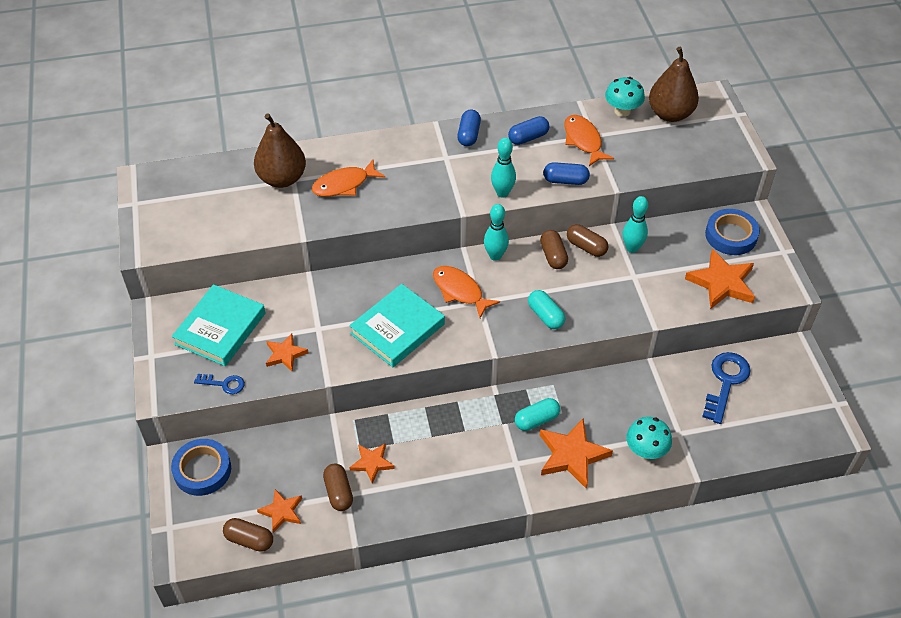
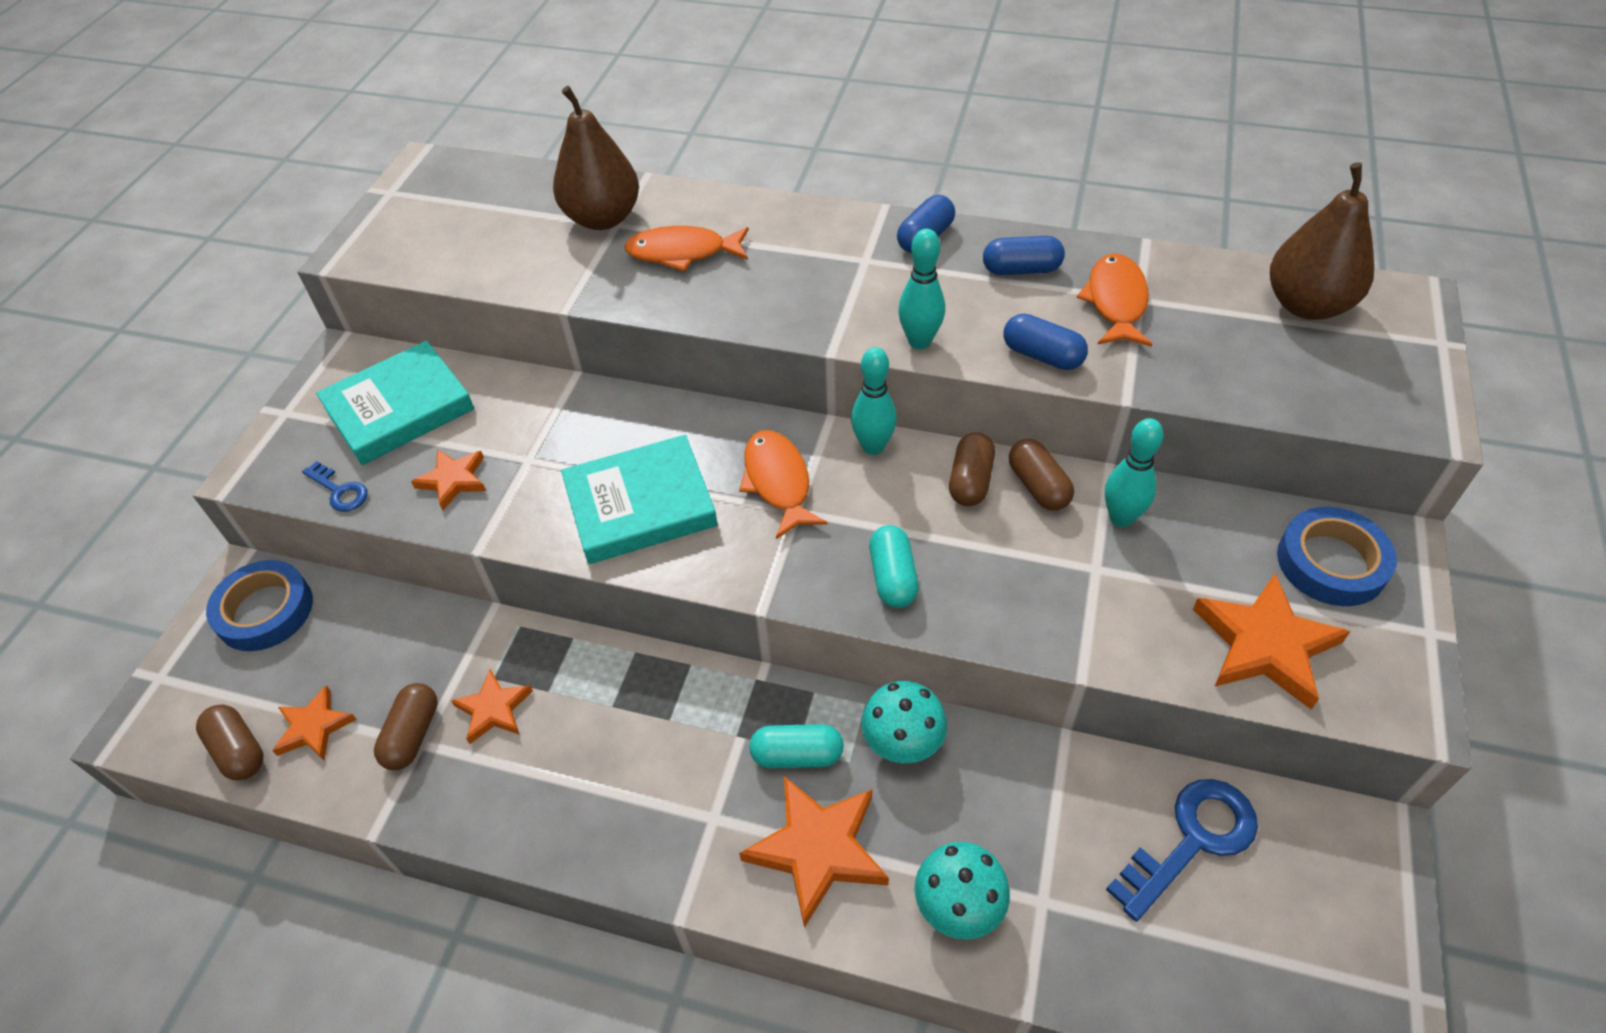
camera: 30 degrees right, 0 degrees up
turquoise mushroom [605,77,645,117] -> turquoise mushroom moved to [862,681,947,763]

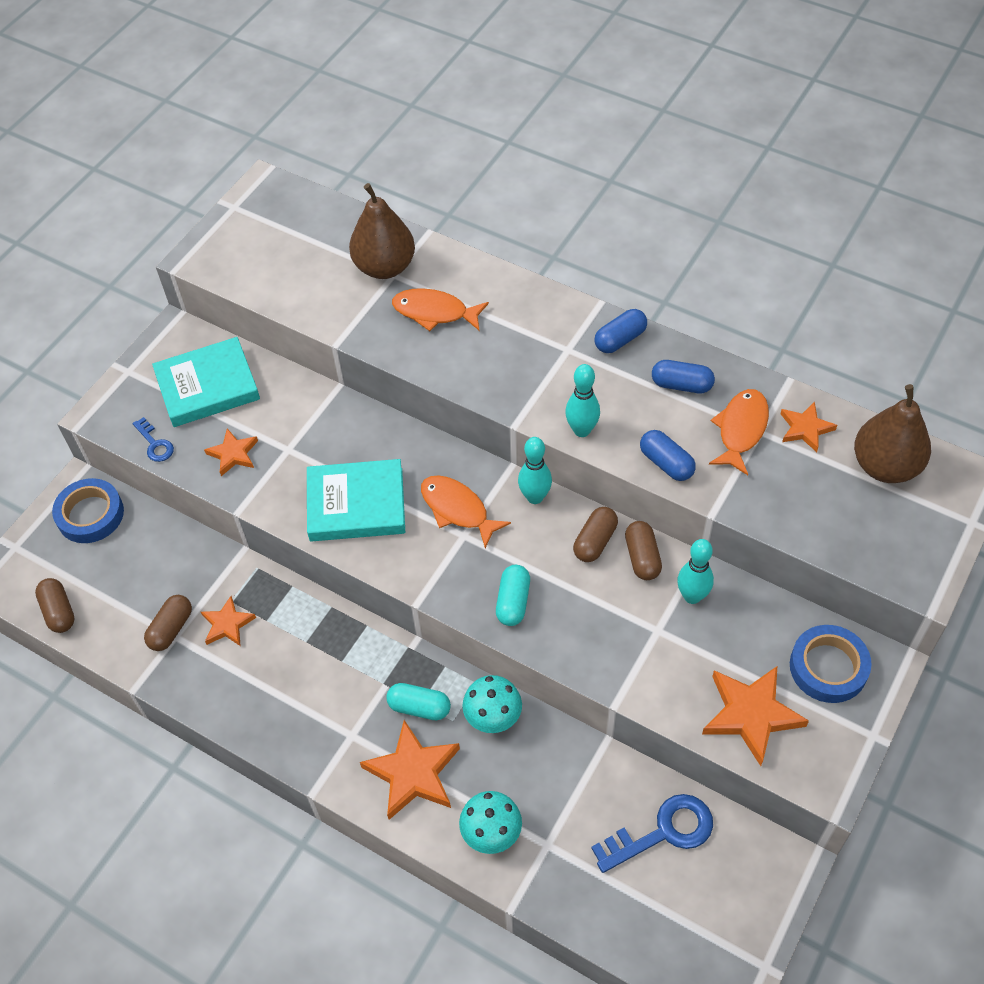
camera: 15 degrees right, 5 degrees up
orange star [272,685,357,760] -> orange star moved to [780,402,837,452]
orange fish [739,430,828,539] -> orange fish turned 45 degrees counterclockwise [421,475,511,548]

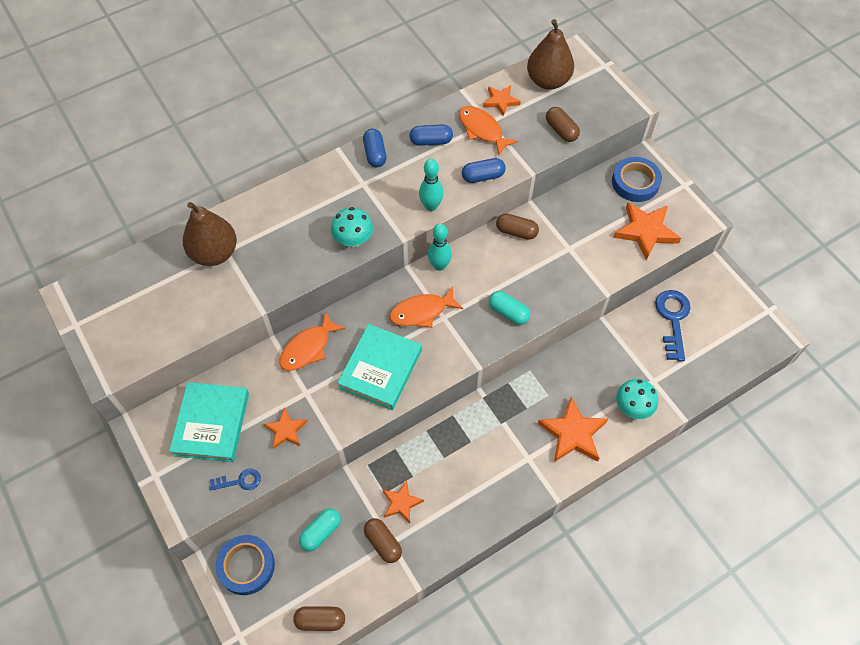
camera: 65 degrees left, 5 degrees up
turquoise capsule [386,683,451,720] -> turquoise capsule moved to [299,509,341,551]
orange fish [392,288,489,331] -> orange fish moved to [279,312,346,371]
turquoise mushroom [462,675,522,733] -> turquoise mushroom moved to [331,207,373,247]
brown capsule [573,507,618,562] -> brown capsule moved to [546,107,580,142]
blue capsule [652,360,715,393] -> blue capsule turned 45 degrees clockwise [410,124,453,146]
turquoise bowling pin [677,539,714,604] -> none

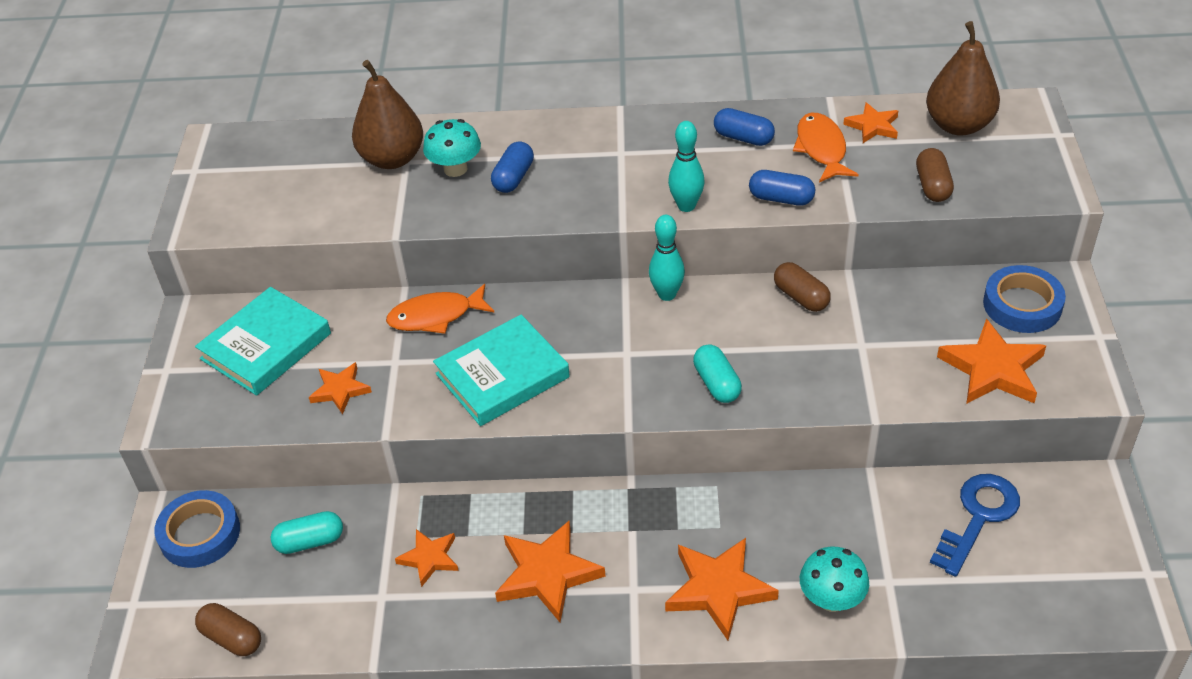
camera: 35 degrees right, 15 degrees down
blue key [210,469,261,490] -> none
turquoise mushroom [331,207,373,247] -> turquoise mushroom moved to [423,119,481,177]
blue capsule [363,129,386,167] -> blue capsule moved to [491,141,534,193]
brown capsule [364,518,402,563] -> none
orange fish [389,286,463,328] -> none
none -> orange star [495,521,606,622]

